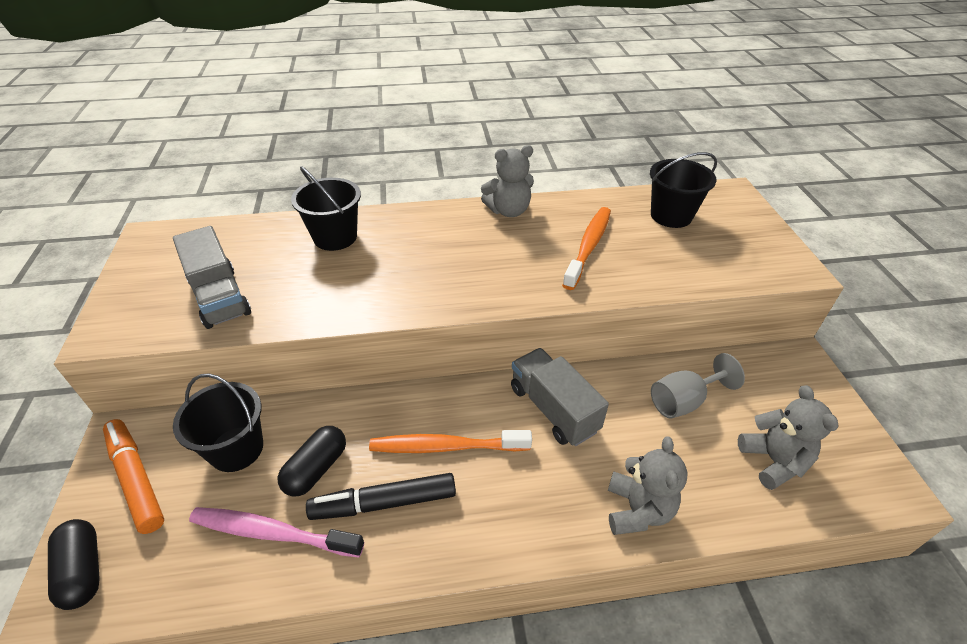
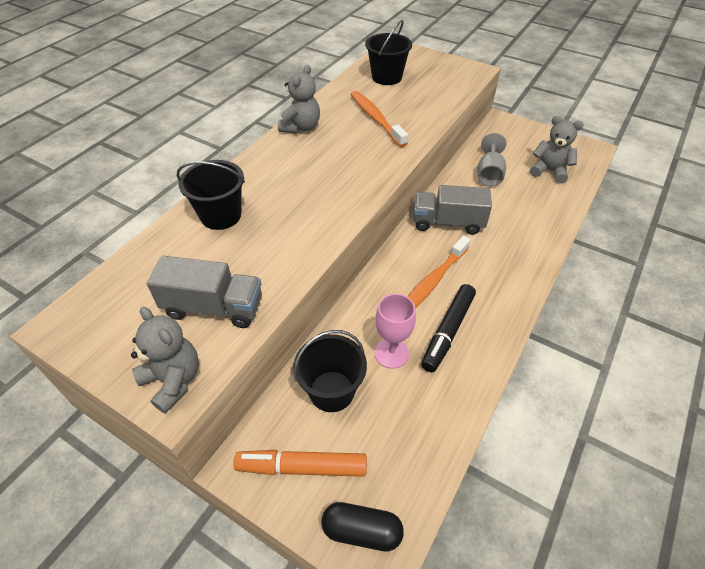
camera: 50 degrees left, 5 degrees up
pink toothbrush [189,507,364,558] -> none
black capsule [278,426,346,497] -> pink goblet [375,294,416,369]
grey teddy bear [608,436,687,535] -> grey teddy bear moved to [131,307,199,413]

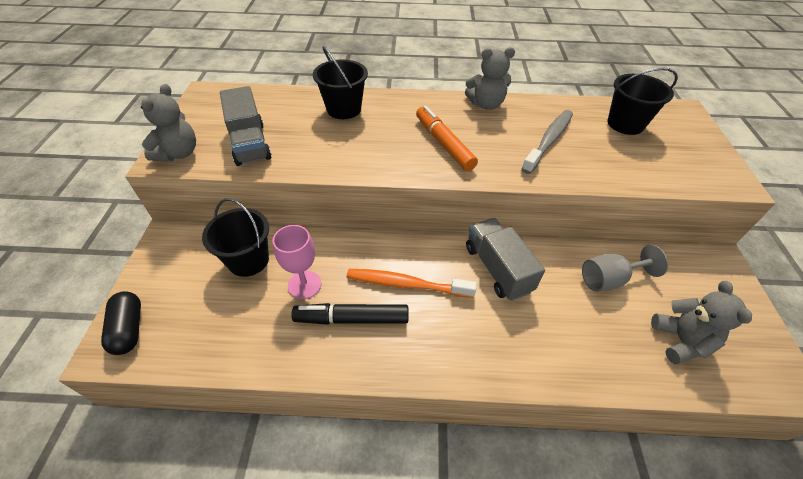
camera: 60 degrees right, 0 degrees up
orange marker [233,450,367,477] -> orange marker moved to [416,106,478,171]
orange toothbrush [350,91,408,147] -> grey toothbrush [522,110,573,174]

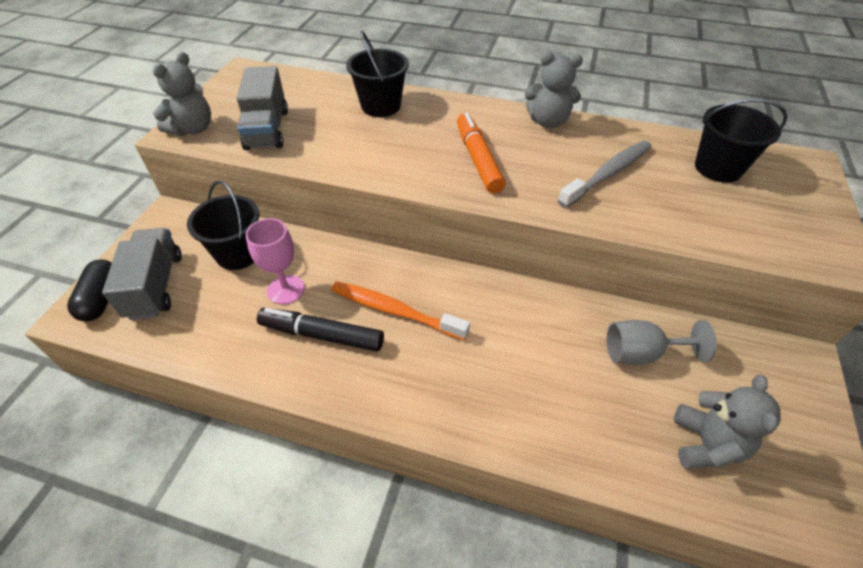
camera: 15 degrees right, 0 degrees up
grey truck [466,218,545,301] -> grey truck moved to [102,228,182,320]

